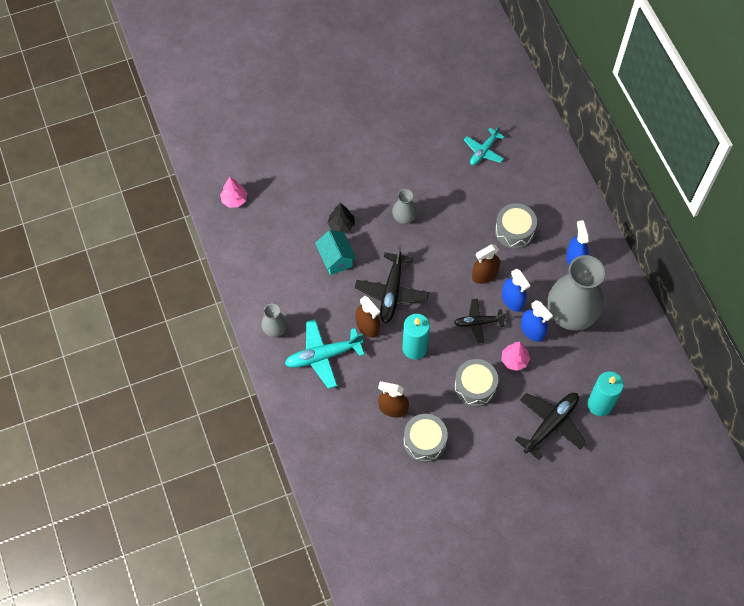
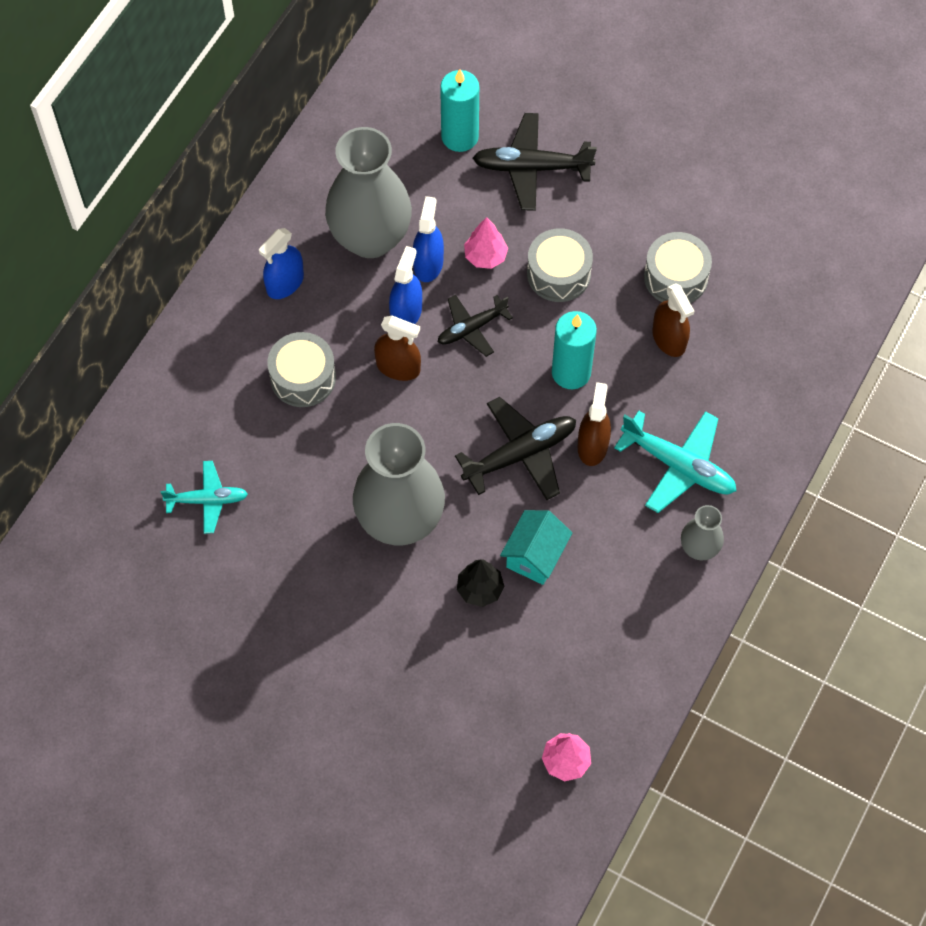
camera: 130 degrees left, 0 degrees up
grey vase [392,189,417,225] -> grey vase [353,423,445,545], size x2.13
black plane [454,299,506,343] -> black plane turned 105 degrees clockwise [438,295,513,357]

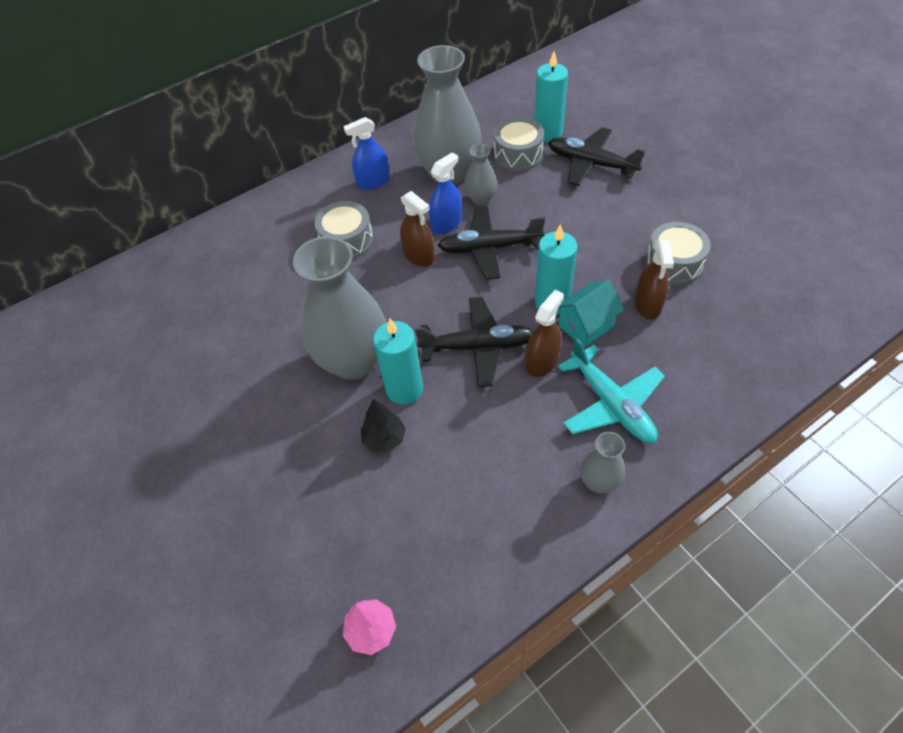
camera: 30 degrees right, 10 degrees down
turquoise plane [161,461,248,534] -> none
blue spray bottle [413,196,444,282] -> grey vase [464,144,497,206]
black plane [438,295,513,357] -> black plane [438,206,545,280], size x1.56
pink tree [464,217,508,269] -> none
turquoise house [500,510,572,585] -> turquoise house moved to [559,280,624,347]
grey drum [527,228,593,302] -> grey drum moved to [494,117,544,171]
none -> turquoise candle [373,318,423,405]

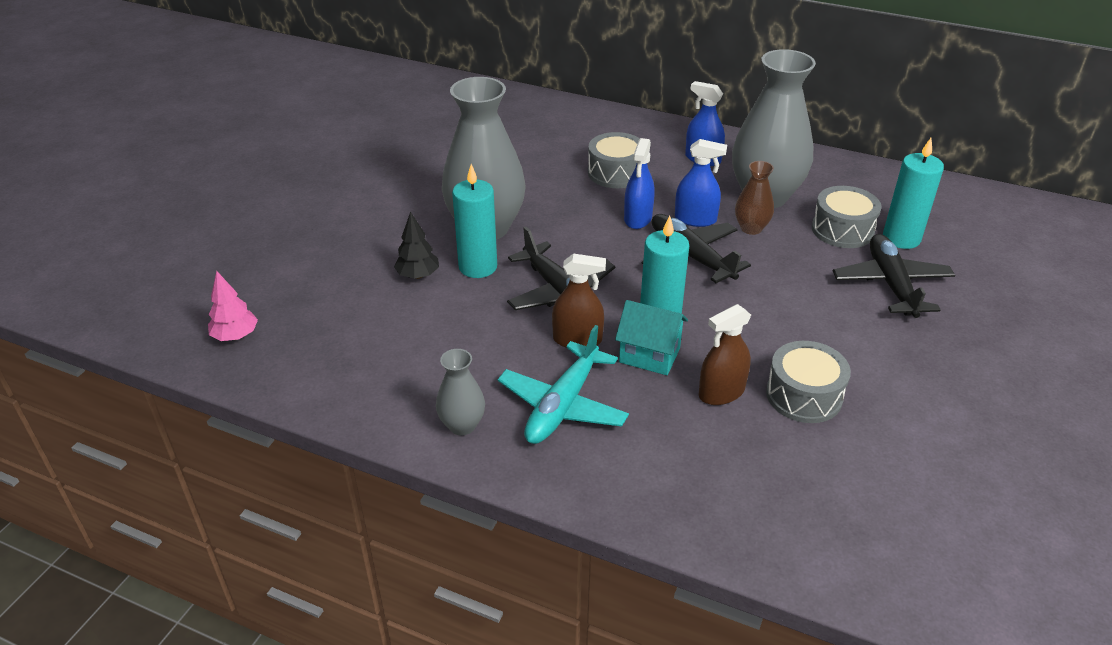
camera: 55 degrees right, 15 degrees down
brown spray bottle [400,191,435,267] -> blue spray bottle [624,138,655,229]
grey vase [464,144,497,206] -> brown vase [735,161,774,235]

